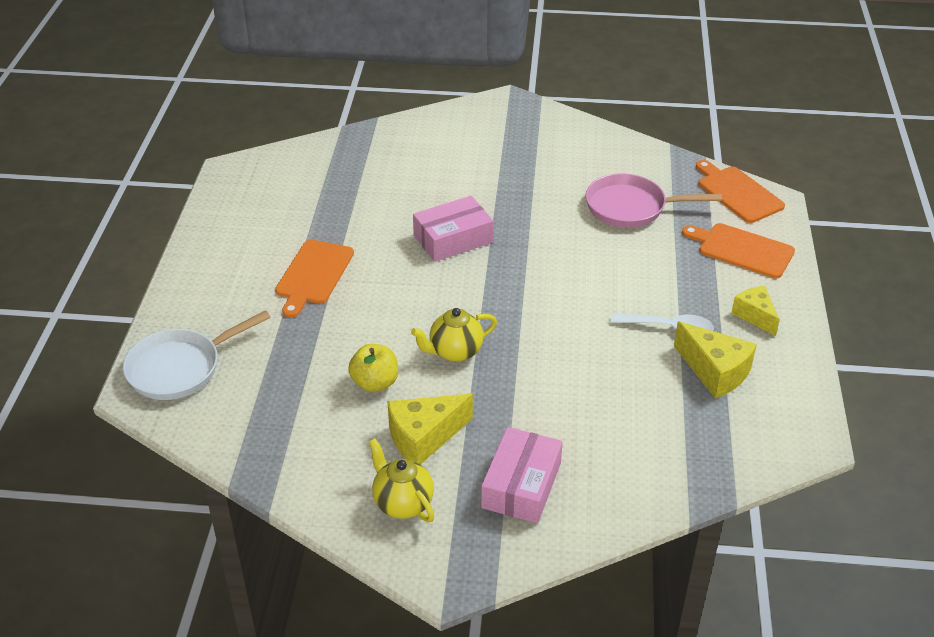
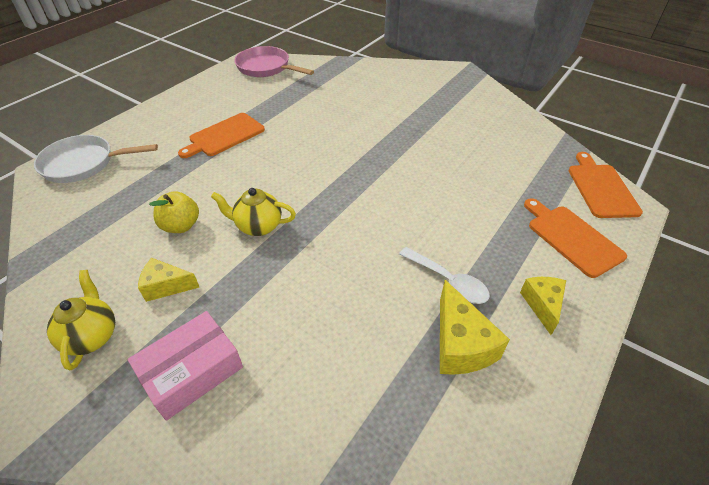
camera: 30 degrees right, 5 degrees up
yellow cheese [387,394,473,465] -> yellow cheese [138,258,199,302], size x0.66
pink box [413,196,493,262] -> none
pink pan [586,174,722,228] -> pink pan moved to [234,46,314,77]

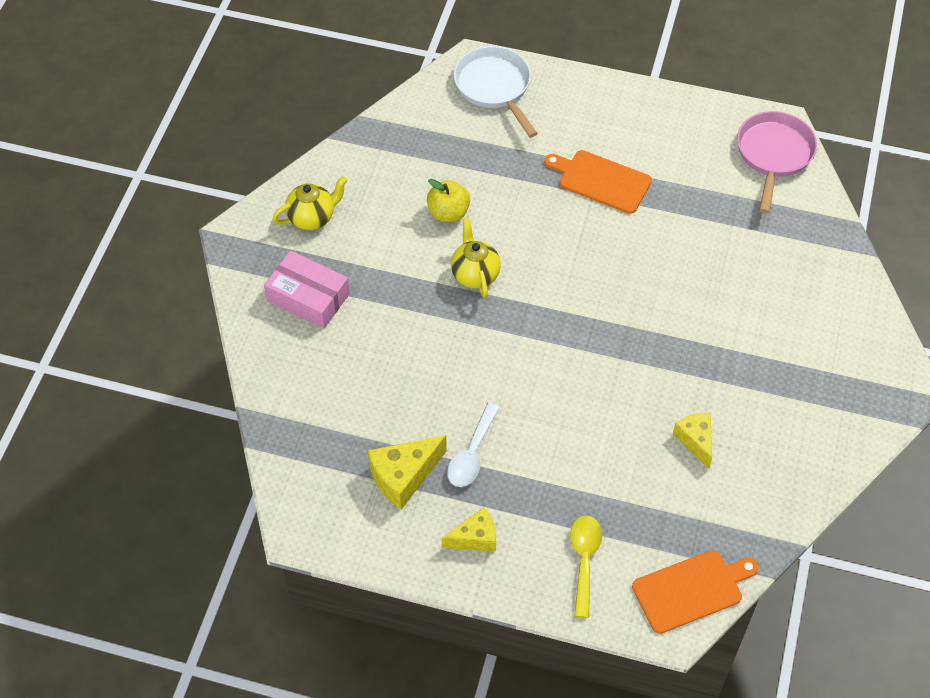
camera: 70 degrees right, 10 degrees up
yellow cheese [138,258,199,302] -> yellow cheese moved to [673,413,712,469]
orange cutting board [524,198,627,278] -> yellow spoon [570,515,602,618]

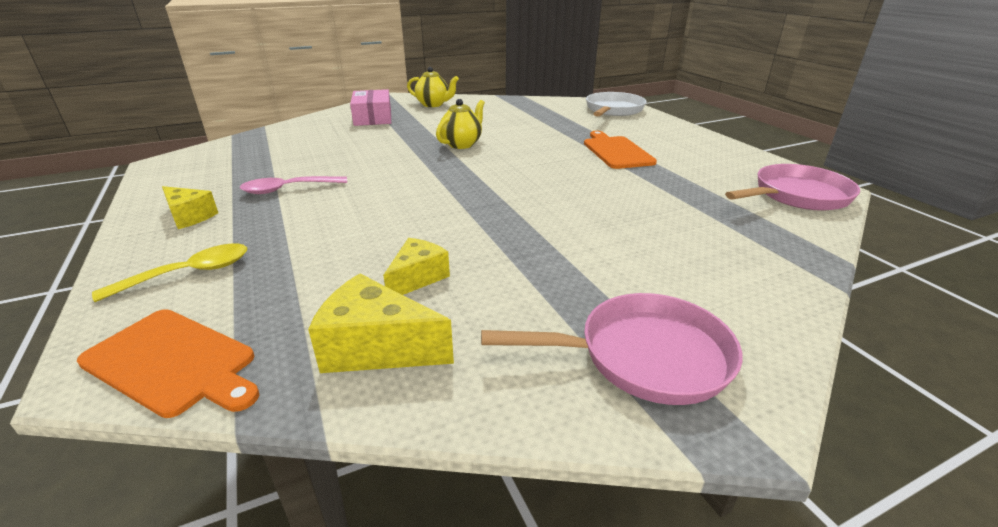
camera: 50 degrees right, 25 degrees down
yellow cheese [368,435,447,509] -> yellow cheese moved to [308,273,454,373]
yellow apple [427,179,470,222] -> none
white spoon [447,403,500,487] -> pink spoon [240,176,347,194]
none -> pink pan [481,293,743,405]

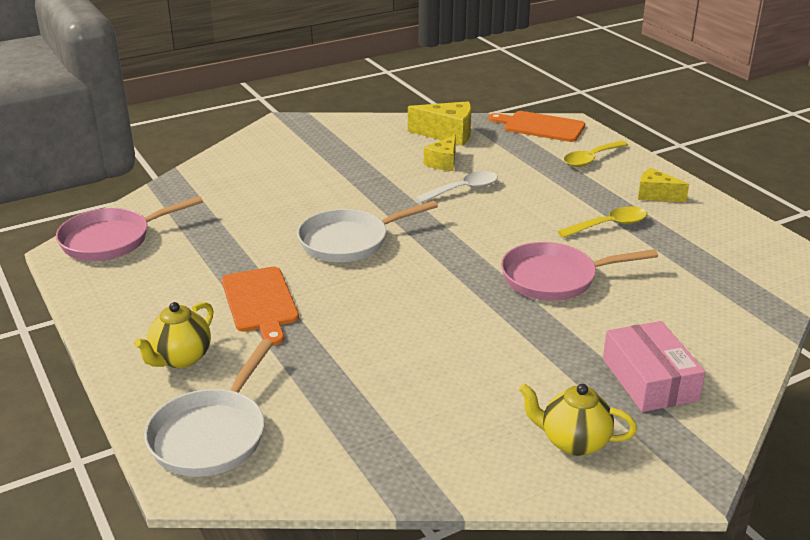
camera: 175 degrees right, 0 degrees up
pink spoon [240,176,347,194] -> yellow spoon [557,206,647,238]
yellow teapot [436,99,485,149] -> yellow teapot moved to [134,302,213,368]
pink pan [481,293,743,405] -> pink pan moved to [501,242,658,301]
none -> white pan [297,201,438,262]
none -> white spoon [415,171,498,203]

